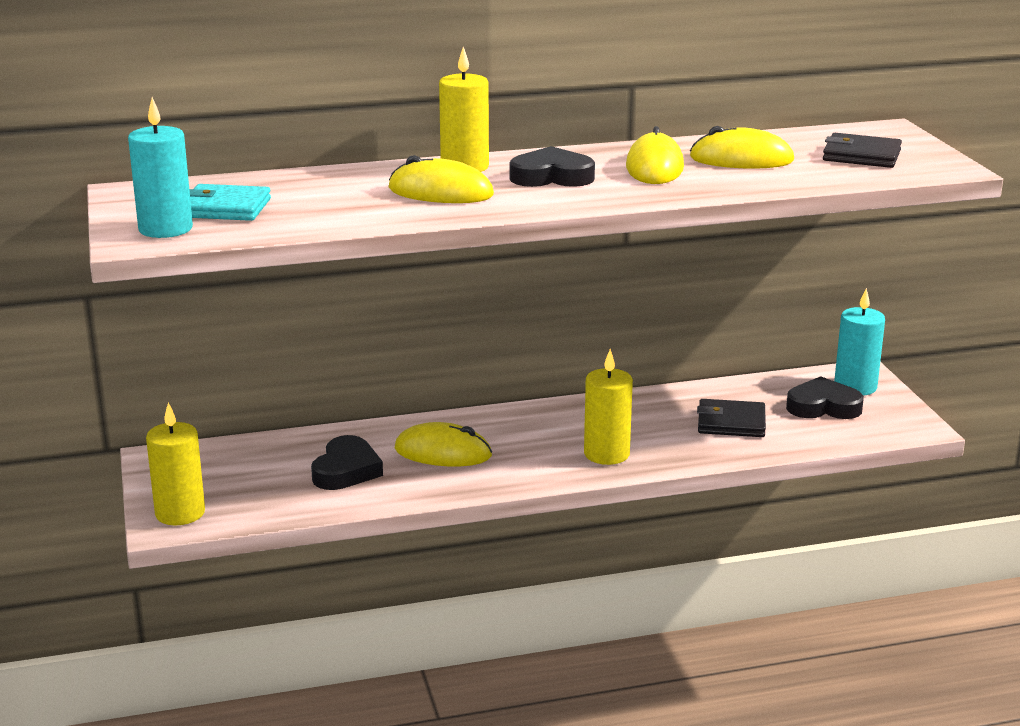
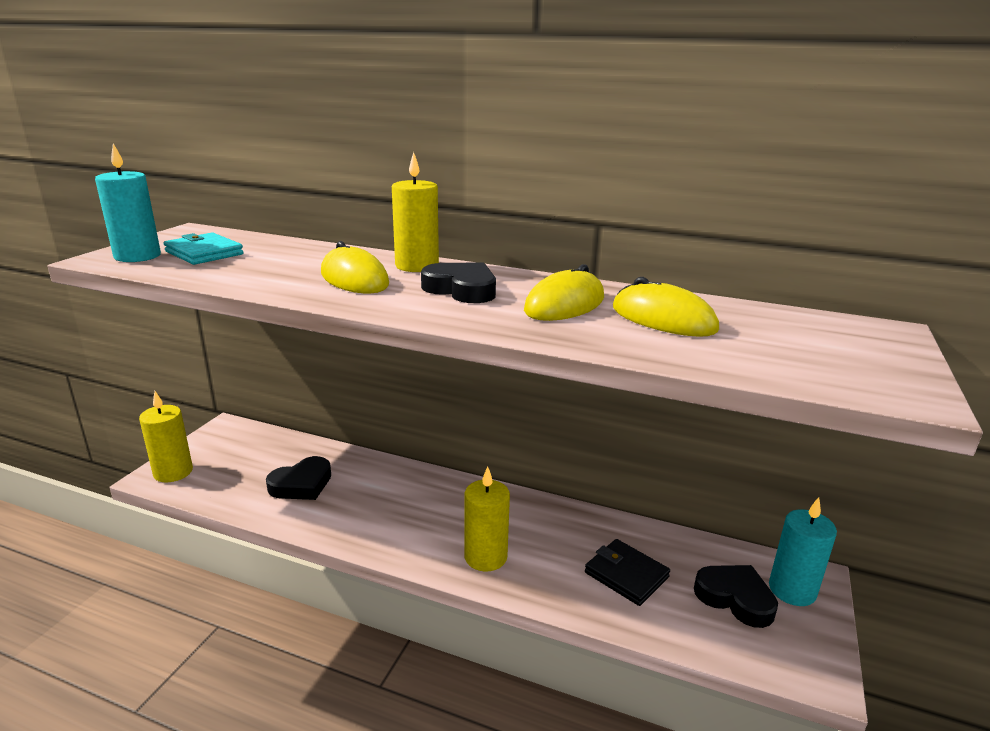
camera: 35 degrees right, 0 degrees up
yellow mouse [395,422,492,466] -> none
black wallet [823,133,902,168] -> none

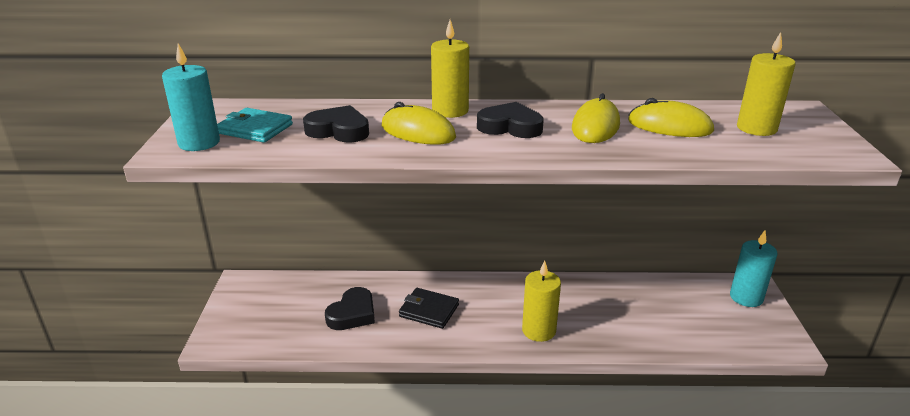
camera: 20 degrees left, 5 degrees up
yellow candle [139,391,193,482] -> yellow candle moved to [737,32,796,136]
black wallet [585,539,670,606] -> black wallet moved to [399,288,459,329]
black heart [694,565,778,628] -> black heart moved to [303,105,369,143]

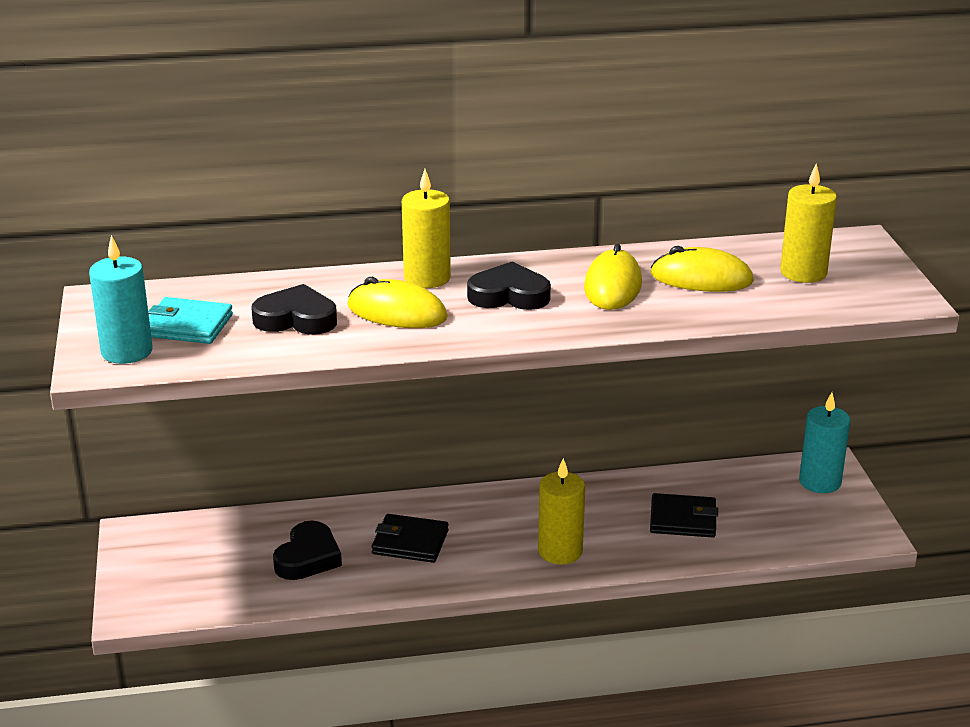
camera: 10 degrees left, 0 degrees up
none -> black wallet [650,493,718,537]

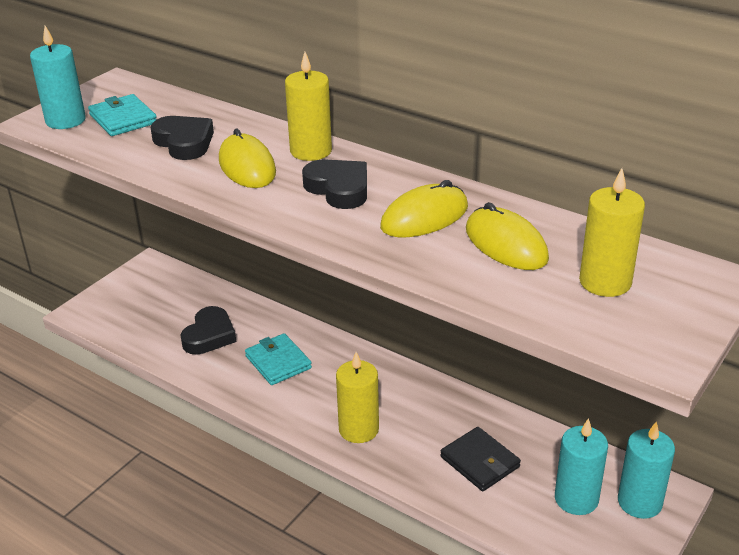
camera: 45 degrees right, 5 degrees up
black heart [273,521,342,580] -> black heart turned 45 degrees counterclockwise [181,306,236,355]
black wallet [372,514,449,563] -> turquoise wallet [245,333,312,385]
none -> turquoise candle [555,418,608,515]

